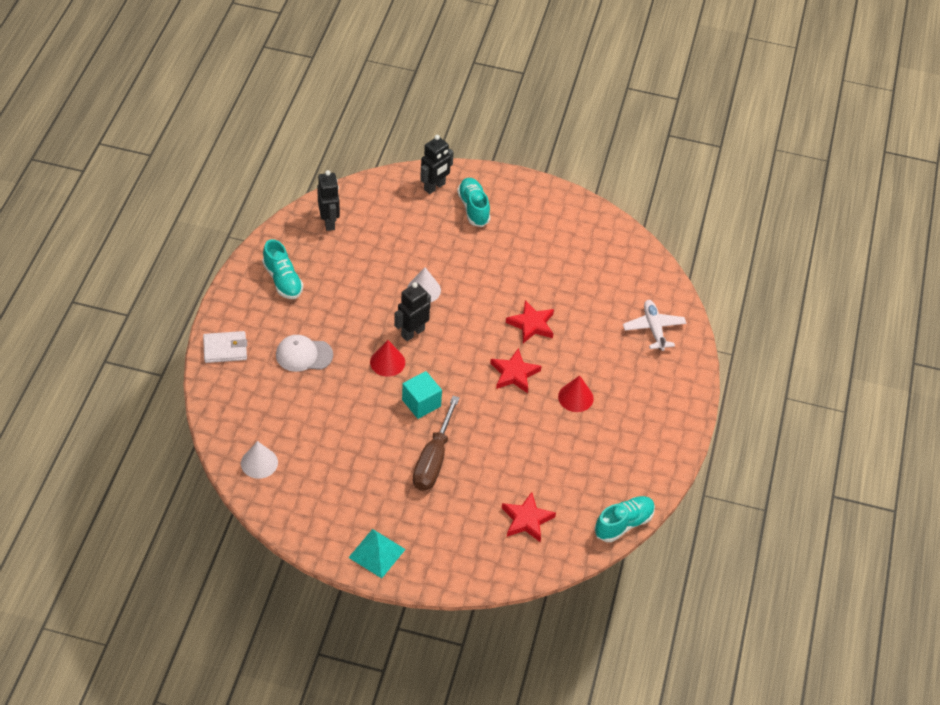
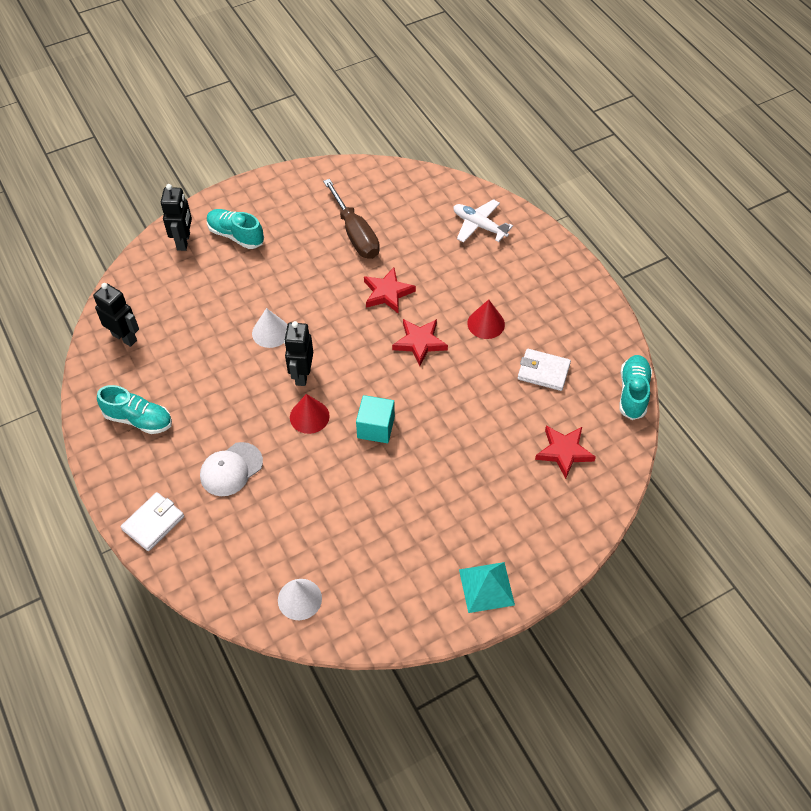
camera: 40 degrees left, 5 degrees up
brown screwdriver [413,396,460,491] -> brown screwdriver moved to [323,179,380,259]
none -> white wallet [518,349,571,391]

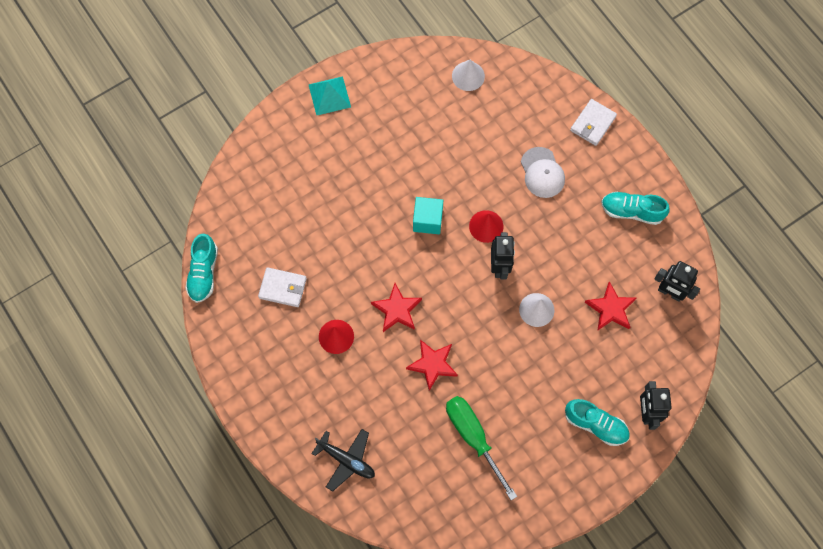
camera: 175 degrees right, 15 degrees up
white cap [200,442,263,496] -> white cap turned 120 degrees clockwise [521,147,565,198]
brown screwdriver [323,179,380,259] -> green screwdriver [446,396,517,500]
white plane [453,199,513,243] -> black plane [312,429,375,492]
red star [535,426,596,479] -> red star moved to [585,281,636,331]

